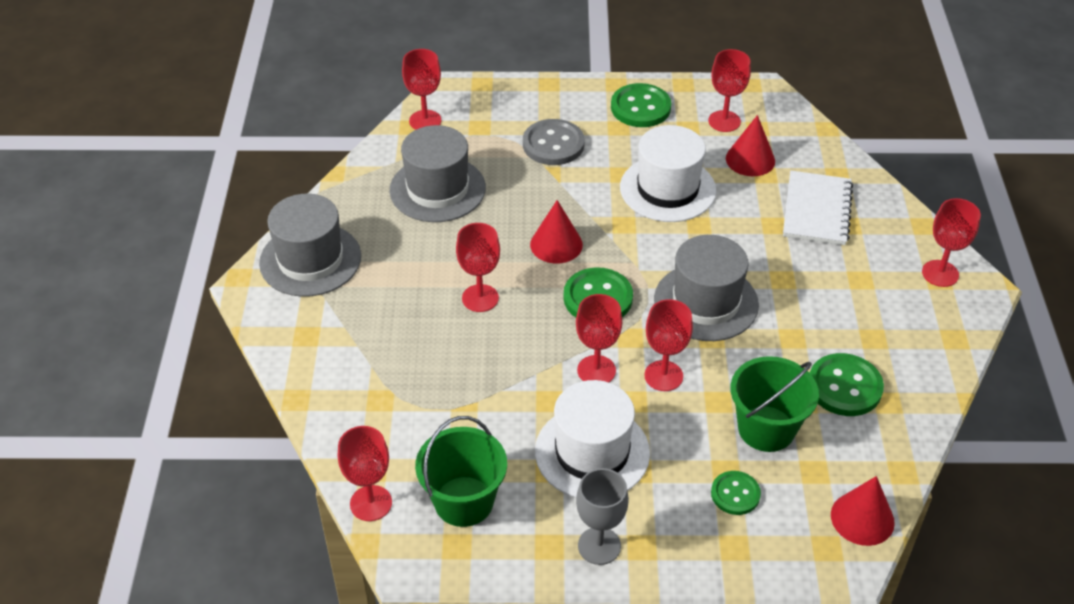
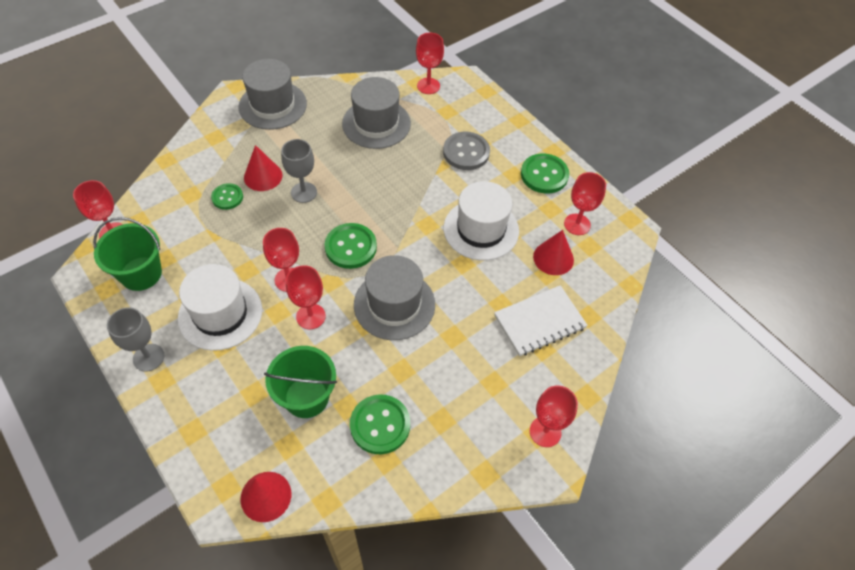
camera: 50 degrees right, 10 degrees up
red goblet [456,223,500,312] -> grey goblet [281,139,317,203]
red cone [530,200,583,264] -> red cone moved to [244,145,283,191]
green button [711,471,761,515] -> green button moved to [211,183,243,210]

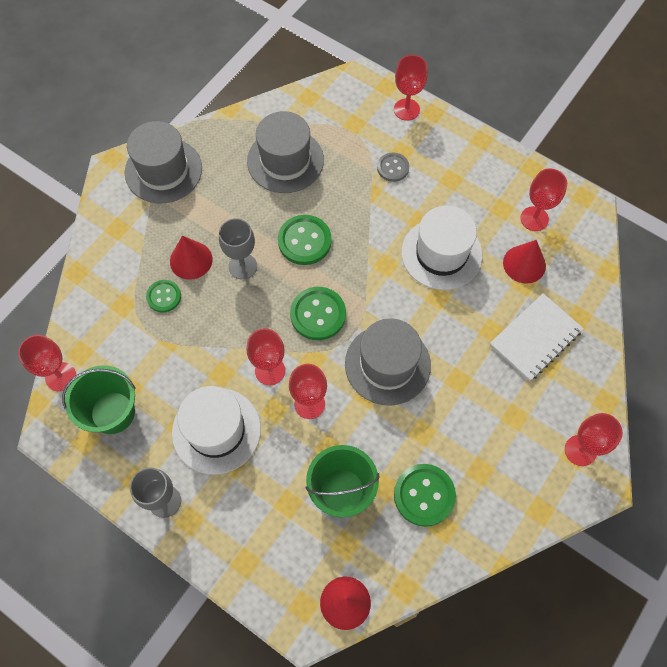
camera: 15 degrees left, 10 degrees up
red goblet [416,33,444,94] -> red goblet moved to [394,55,428,121]
grey button [443,132,490,170] -> grey button [377,153,409,182], size x0.62
green button [521,153,569,193] -> green button moved to [278,215,332,265]

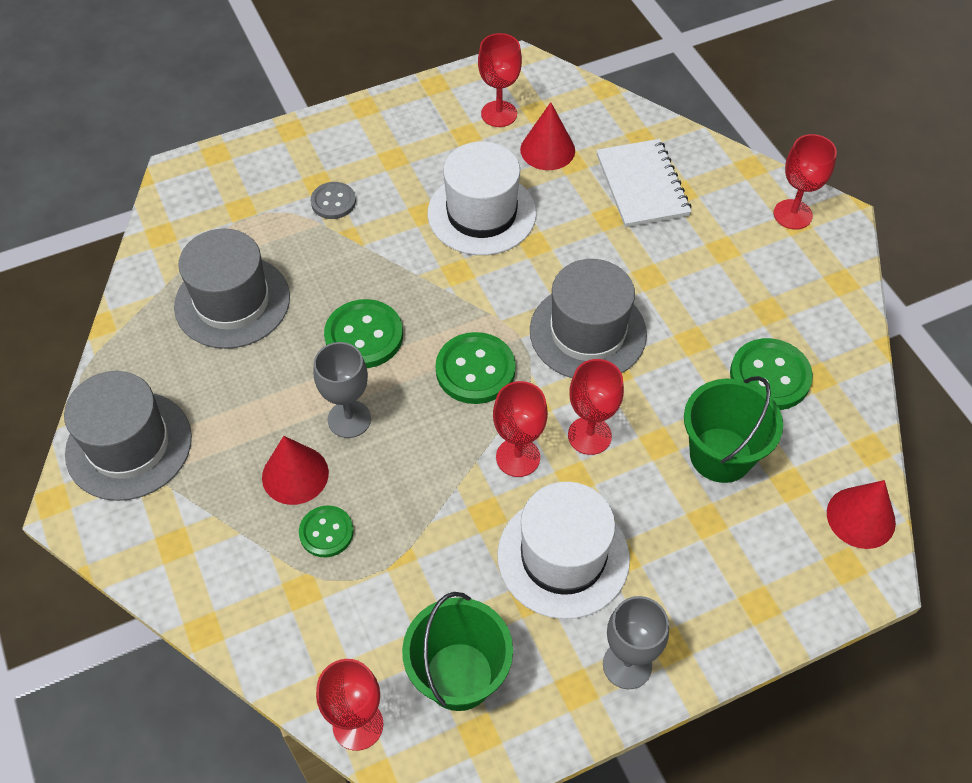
camera: 60 degrees left, 10 degrees down
red goblet [394,55,428,121] -> none

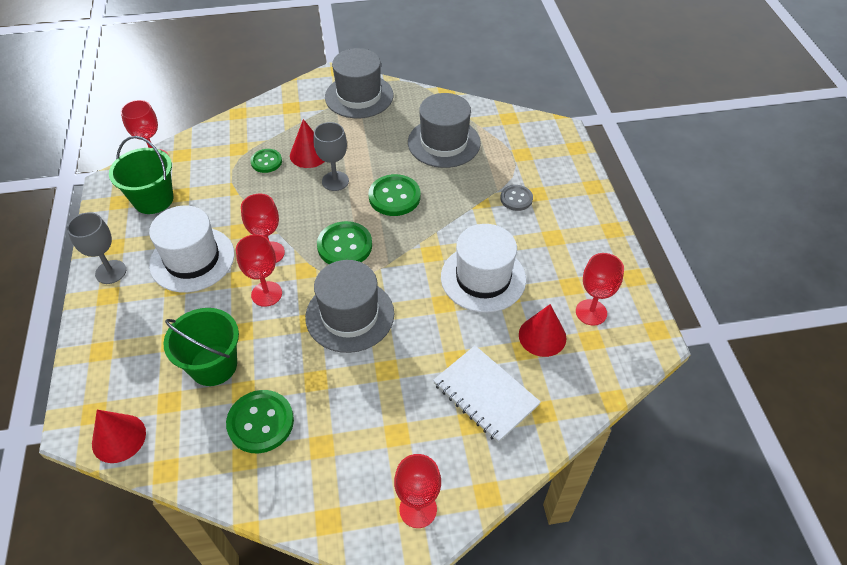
camera: 105 degrees right, 5 degrees down
white notebook [596,139,692,227] -> white notebook turned 45 degrees clockwise [433,345,541,443]

